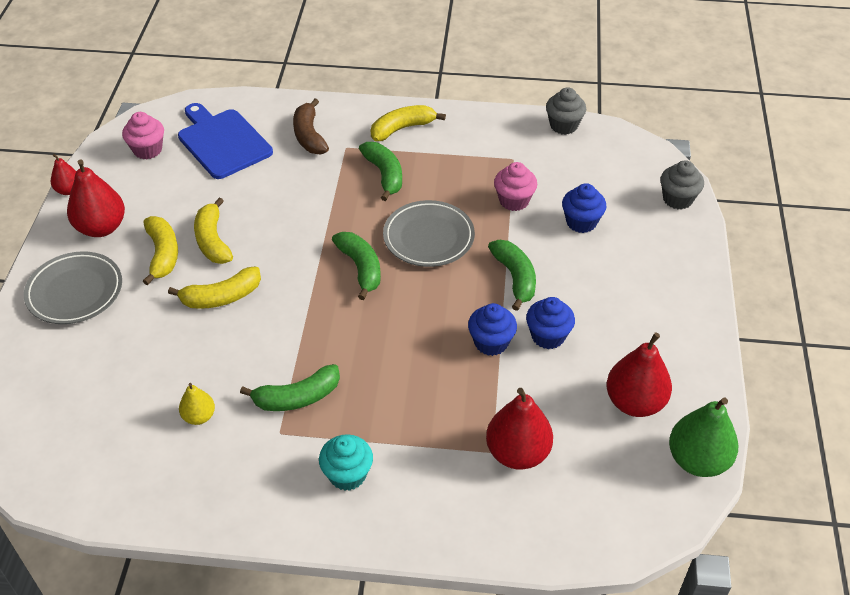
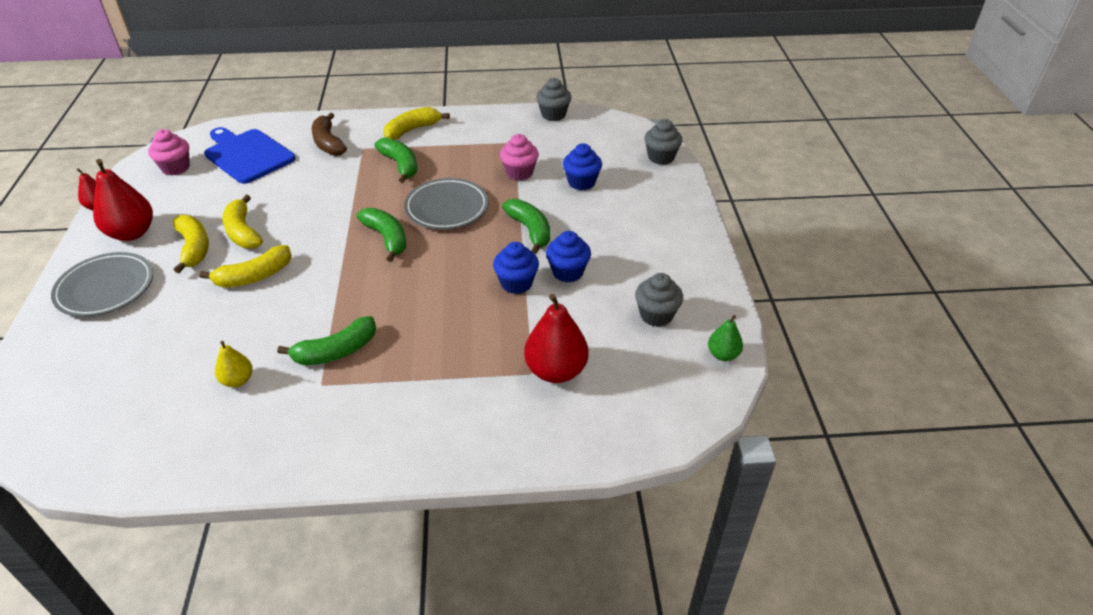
camera: 10 degrees left, 5 degrees down
turquoise cupcake [319,434,373,491] -> none
red pear [607,333,672,417] -> grey cupcake [635,273,683,327]
green pear [669,398,738,477] -> green pear [708,315,743,361], size x0.55

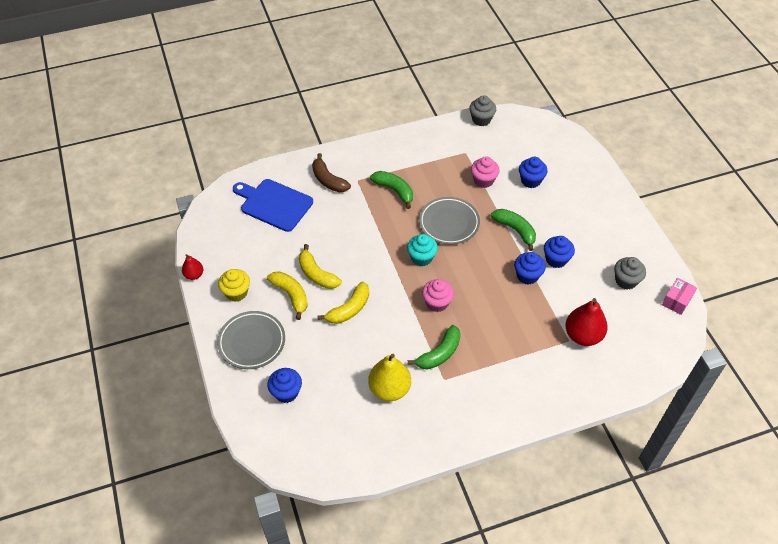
camera: 15 degrees left, 10 degrees up
red pear [93,159,153,241] -> yellow cupcake [218,269,250,302]
pink cupcake [148,129,190,175] -> pink cupcake moved to [422,279,454,312]
yellow pear [215,341,253,387] -> yellow pear [368,354,411,401], size x1.83
green banana [357,208,406,262] -> turquoise cupcake [407,234,438,267]
yellow banana [384,107,450,140] -> none
grey cupcake [644,119,682,165] -> none
green pear [708,315,743,361] -> pink box [662,278,697,315]
none -> blue cupcake [267,368,302,403]

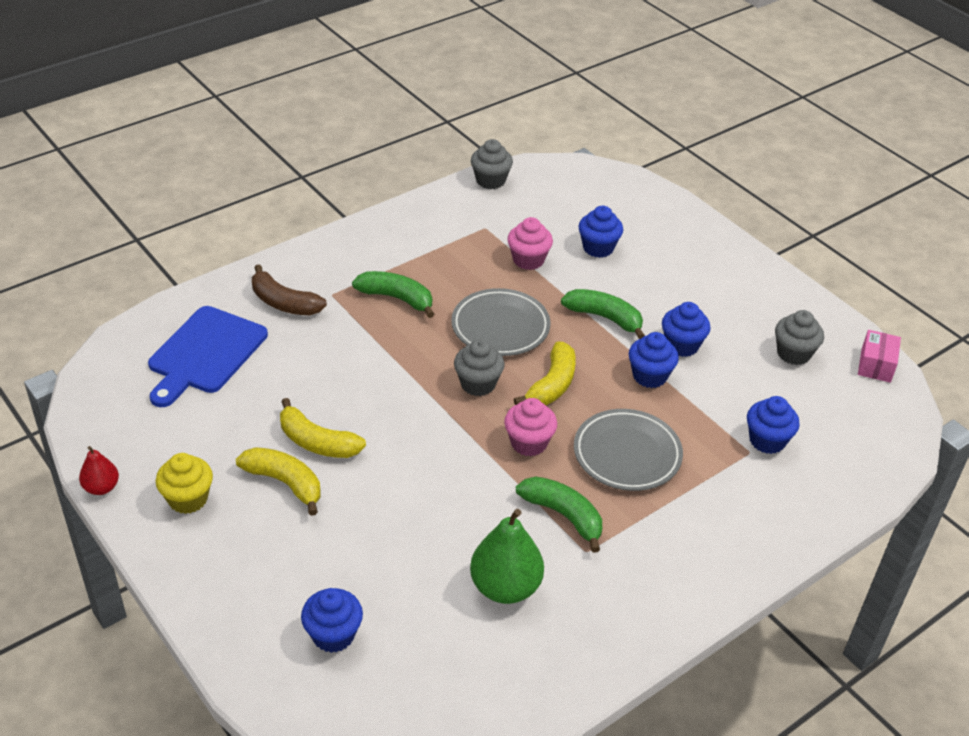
camera: 20 degrees left, 10 degrees down
grey plate [217,311,285,369] -> grey plate moved to [574,409,683,491]
blue cutting board [233,179,313,232] -> blue cutting board turned 75 degrees counterclockwise [148,306,268,407]
yellow banana [317,281,369,324] -> yellow banana moved to [514,342,576,405]
yellow pear [368,354,411,401] -> green pear [470,509,544,604]
turquoise cupcake [407,234,438,267] -> grey cupcake [454,339,505,396]
green banana [408,325,461,370] -> green banana turned 75 degrees counterclockwise [516,477,602,553]
red pear [565,298,608,346] -> blue cupcake [747,396,800,454]

